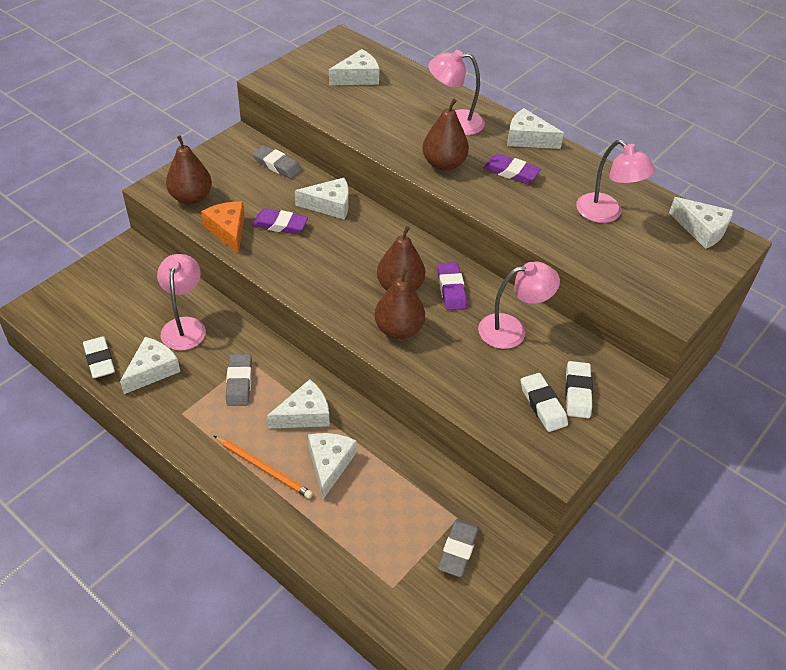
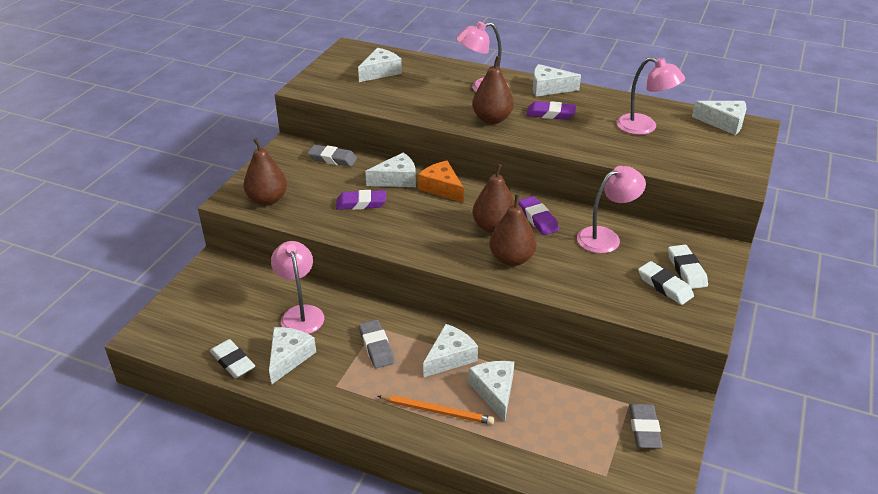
camera: 15 degrees left, 10 degrees down
orange cheese [201,201,245,254] -> orange cheese moved to [418,161,464,203]

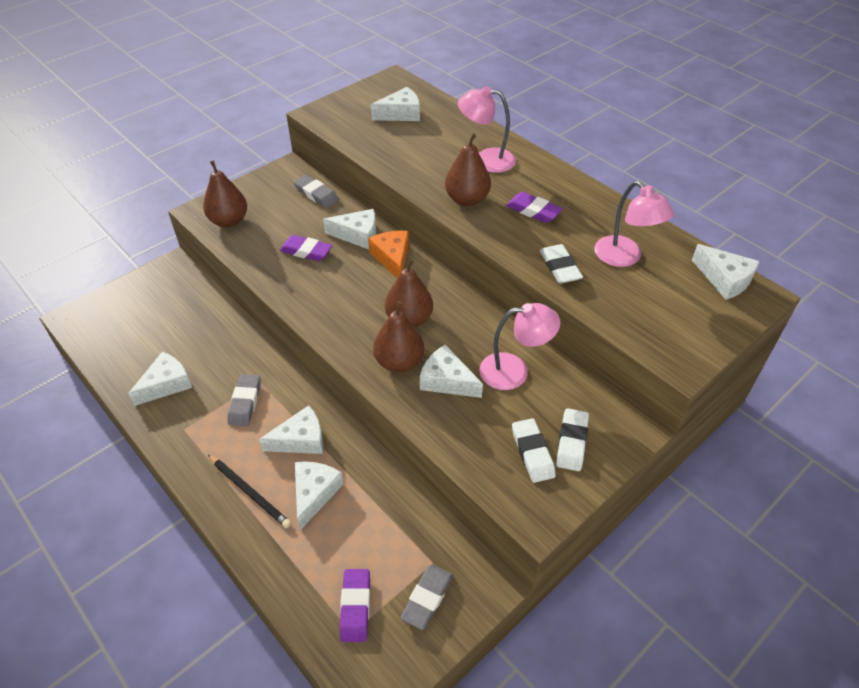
camera: 25 degrees right, 10 degrees up
white eraser [210,339,255,378] -> white eraser moved to [540,244,583,284]
pink lamp [271,241,324,334] -> none
orange pencil [378,395,494,425] -> black pencil [208,455,291,528]
purple eraser [518,196,559,235] -> purple eraser moved to [340,569,370,642]
white cheese [533,64,581,96] -> white cheese moved to [420,345,483,398]

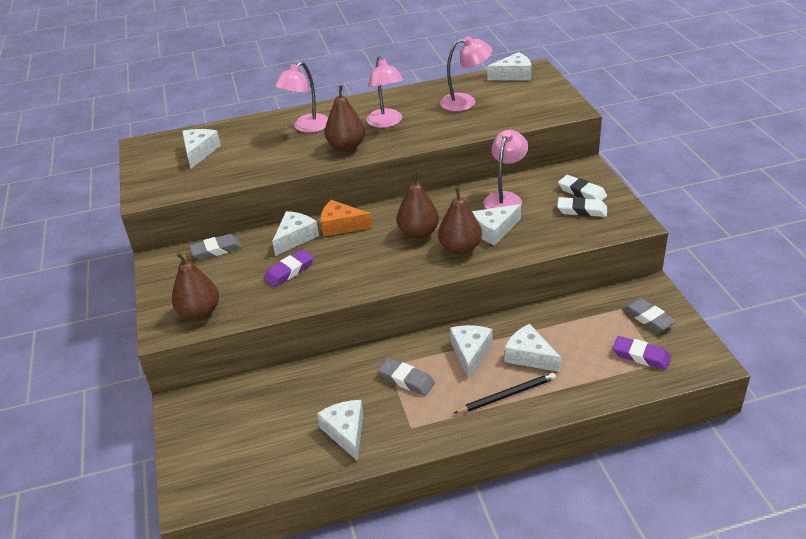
camera: 60 degrees left, 10 degrees down
purple eraser [506,192,563,223] -> pink lamp [366,56,403,128]
white eraser [540,244,583,284] -> none

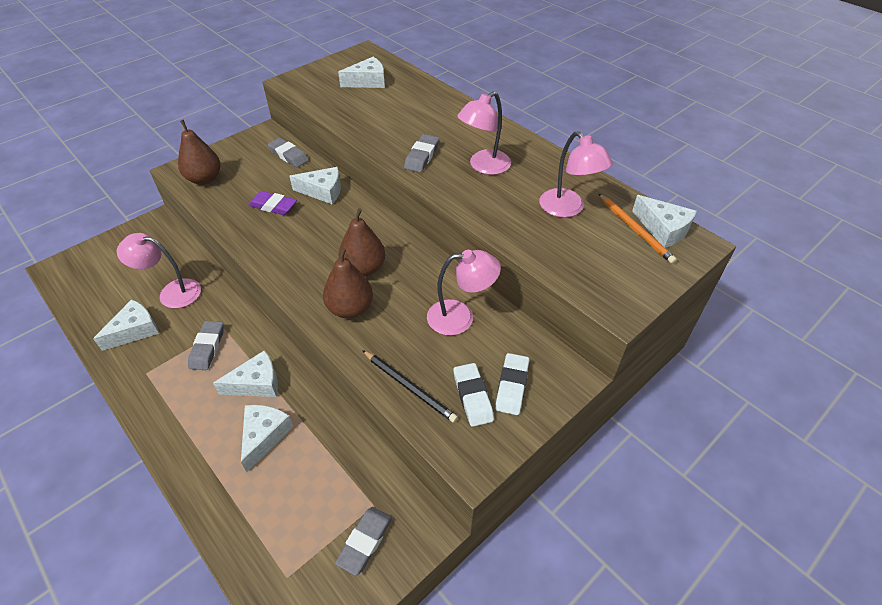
camera: 60 degrees right, 10 degrees up
pink lamp [274,61,328,133] -> pink lamp moved to [117,233,201,308]
orange cheese [321,200,372,237] -> none
brown pear [325,85,365,152] -> grey eraser [404,134,439,172]
black pencil [454,373,556,413] -> black pencil moved to [362,350,458,423]
white cheese [472,204,521,245] -> none
purple eraser [613,336,671,370] -> none
none -> orange pencil [599,194,677,264]

